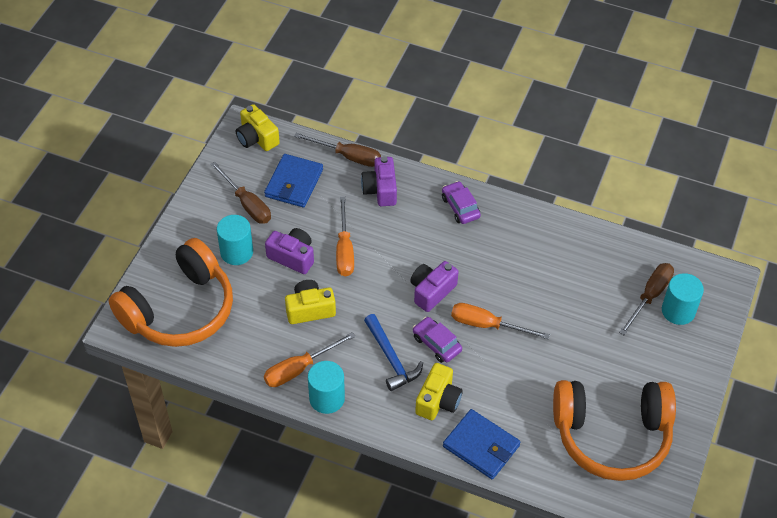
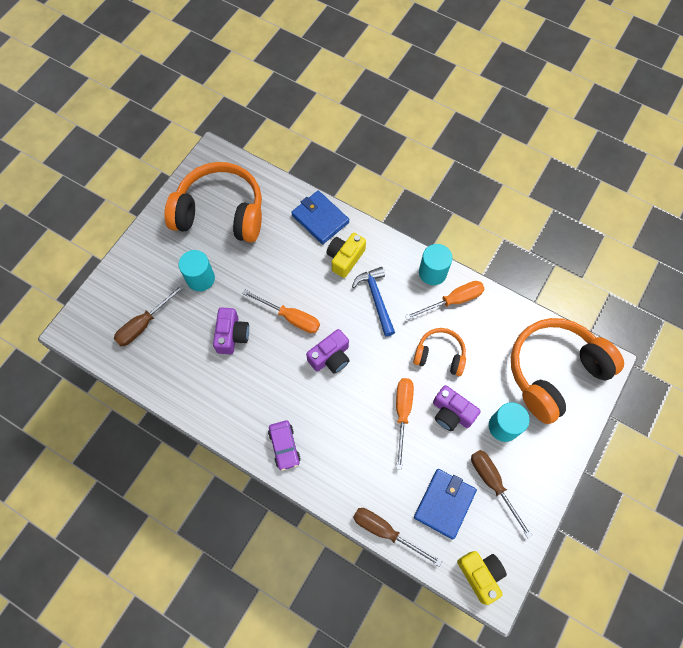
camera: 170 degrees left, 15 degrees up
yellow camera [285,280,336,324] -> orange headphones [413,328,466,376]
purple camera [361,156,397,206] -> purple camera moved to [213,307,249,354]
purple car [413,317,462,363] -> none
turquoise cylinder [662,273,704,325] -> turquoise cylinder moved to [178,250,215,291]

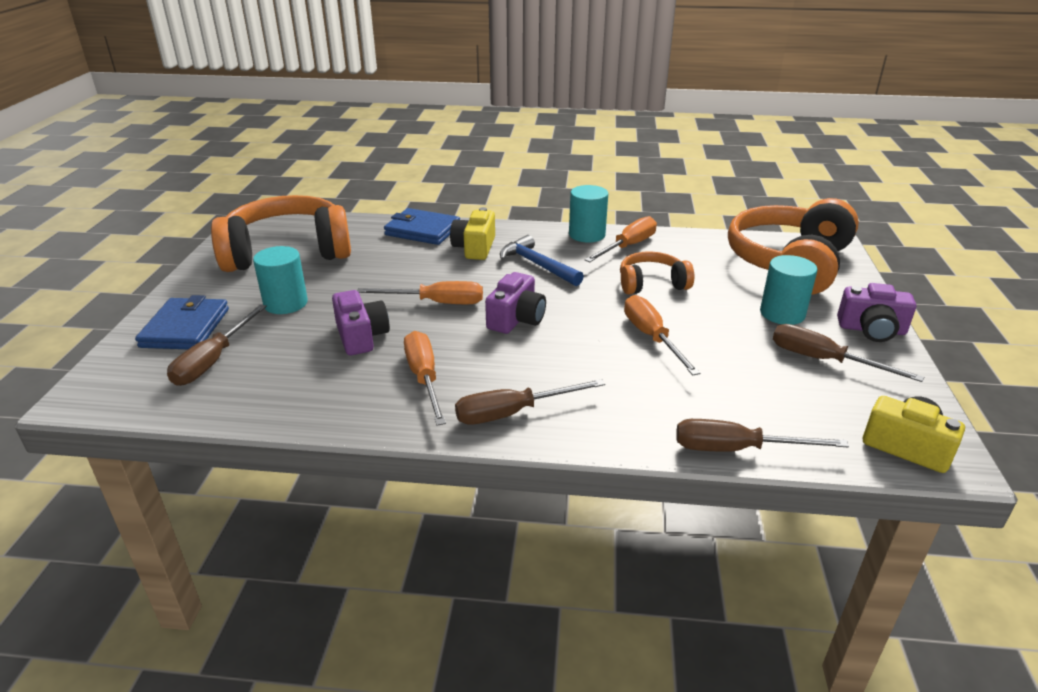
camera: 25 degrees left, 35 degrees down
purple car [268,421,300,471] -> brown screwdriver [455,379,605,425]
blue wallet [414,469,477,540] -> blue wallet moved to [135,295,229,349]
purple camera [433,385,481,431] -> purple camera moved to [837,283,916,342]
none -> orange screwdriver [404,331,446,425]

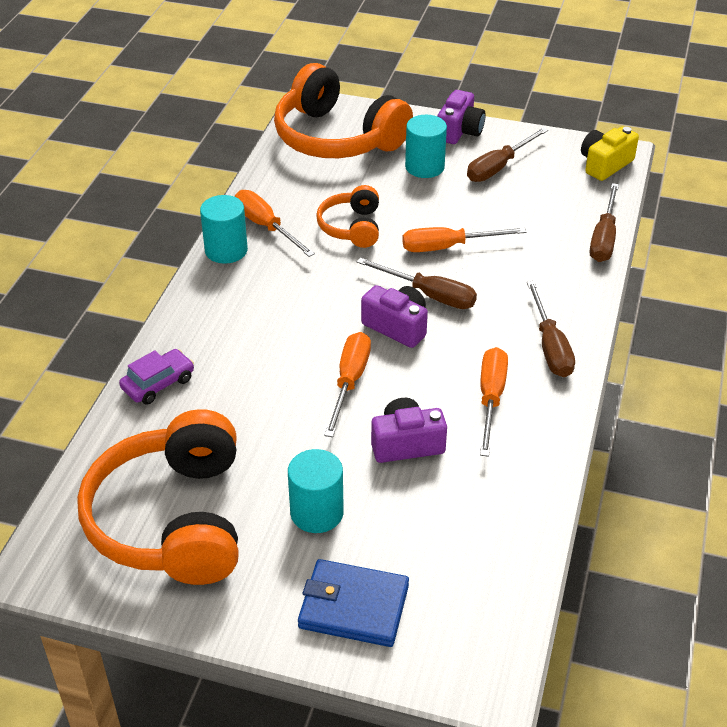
camera: 80 degrees left, 10 degrees up
brown screwdriver [167,304,267,386] -> brown screwdriver moved to [357,258,477,309]
blue wallet [384,208,460,245] -> purple car [119,349,194,405]
orange screwdriver [404,331,446,425] -> orange screwdriver turned 105 degrees clockwise [480,347,508,457]
yellow camera [450,207,495,260] -> none
blue hammer [500,235,584,286] -> none

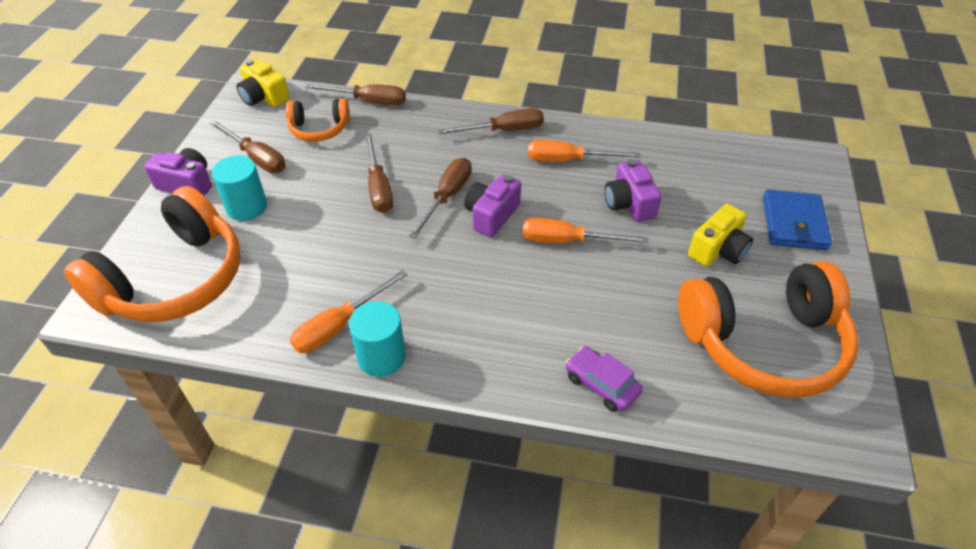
camera: 95 degrees left, 5 degrees up
turquoise cylinder [288,449,344,533] -> yellow camera [688,204,753,267]
orange headphones [316,185,379,248] -> orange headphones moved to [286,98,350,142]
orange screwdriver [402,227,527,252] -> brown screwdriver [365,134,393,213]

